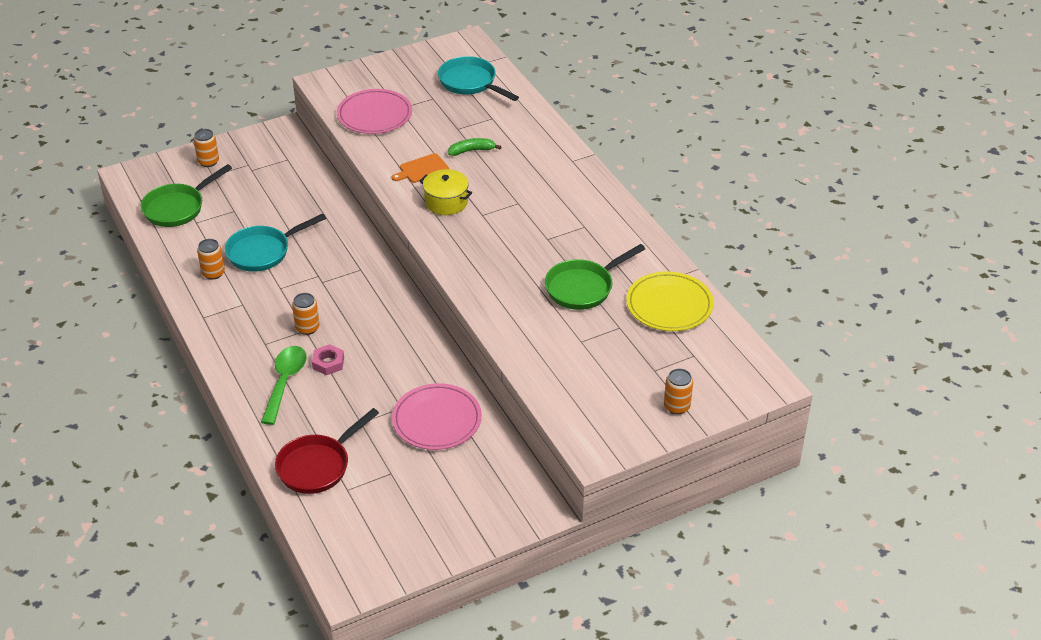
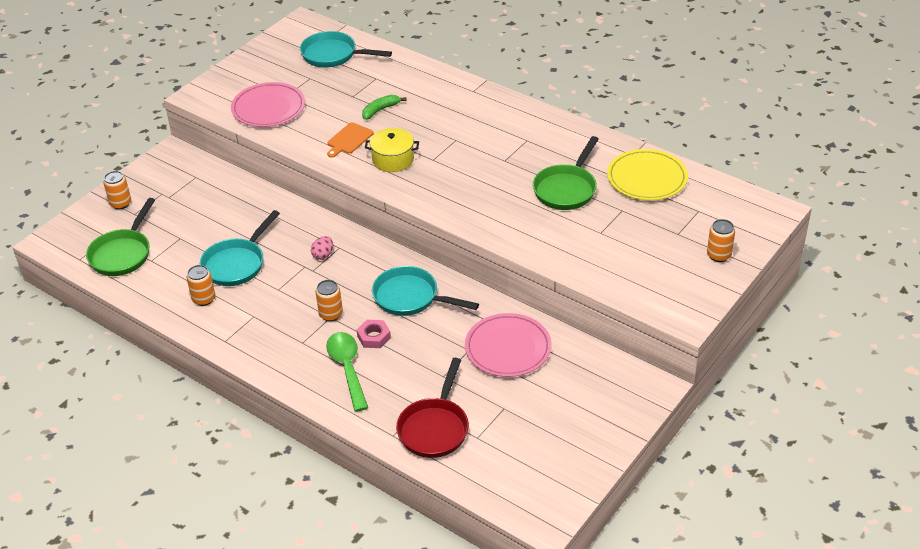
camera: 25 degrees left, 0 degrees up
none -> pink egg [311,236,333,260]
none -> turquoise pan [372,266,479,316]

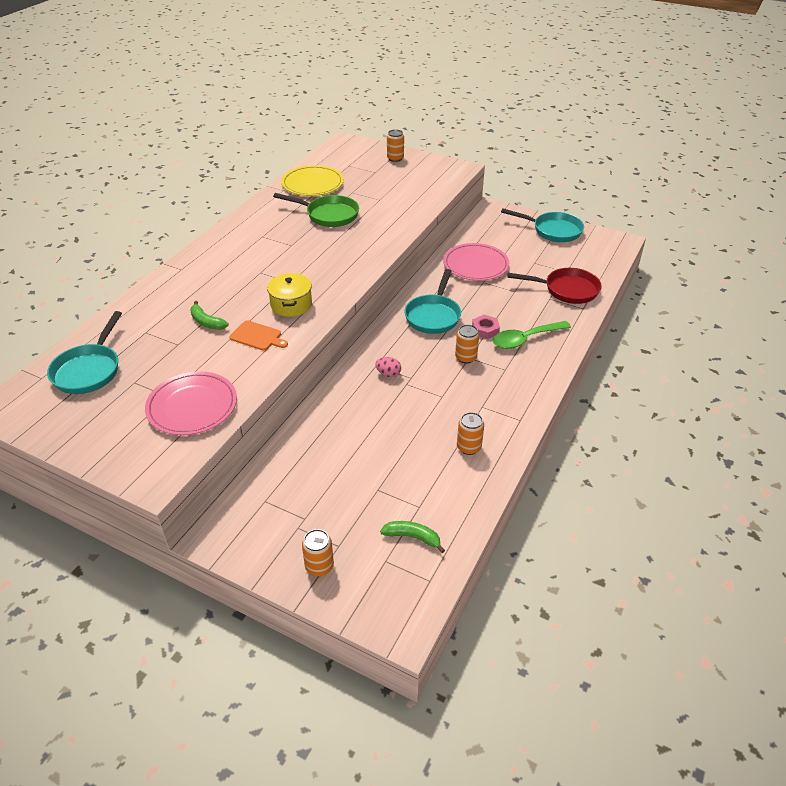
camera: 100 degrees left, 0 degrees up
green pan [86,198,155,276] -> green banana [380,521,445,553]
turquoise pan [200,210,280,286] -> turquoise pan moved to [501,208,584,242]

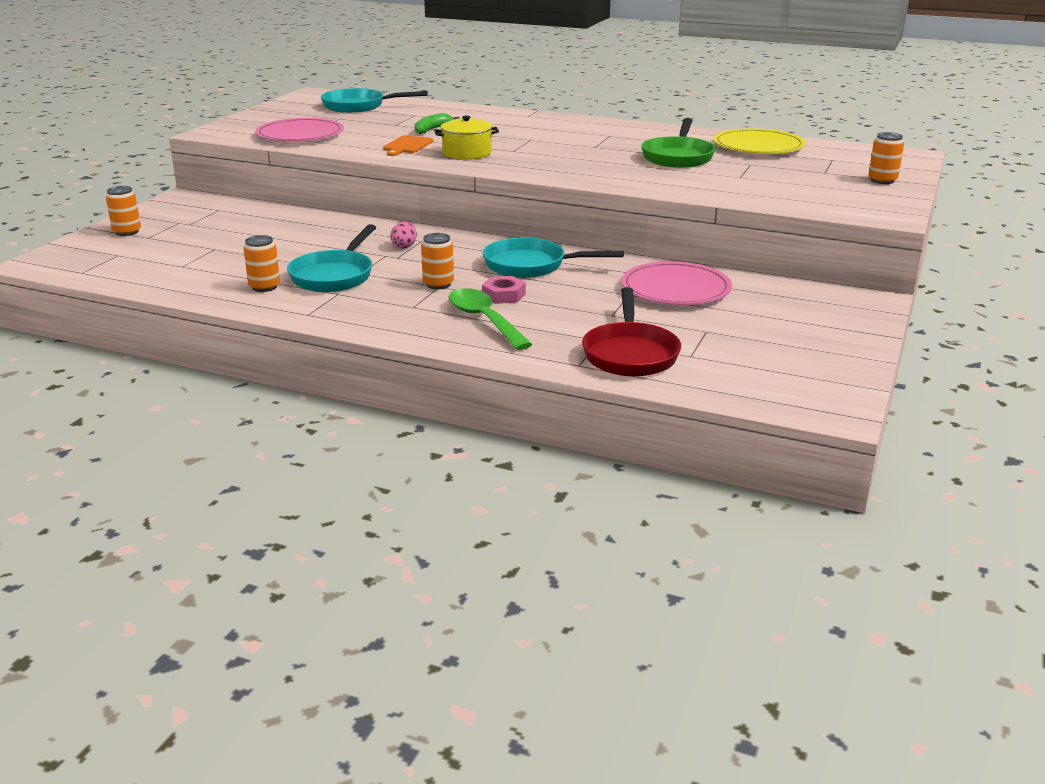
camera: 85 degrees right, 15 degrees down
green banana [380,521,445,553] -> none
turquoise pan [501,208,584,242] -> turquoise pan moved to [287,224,376,292]

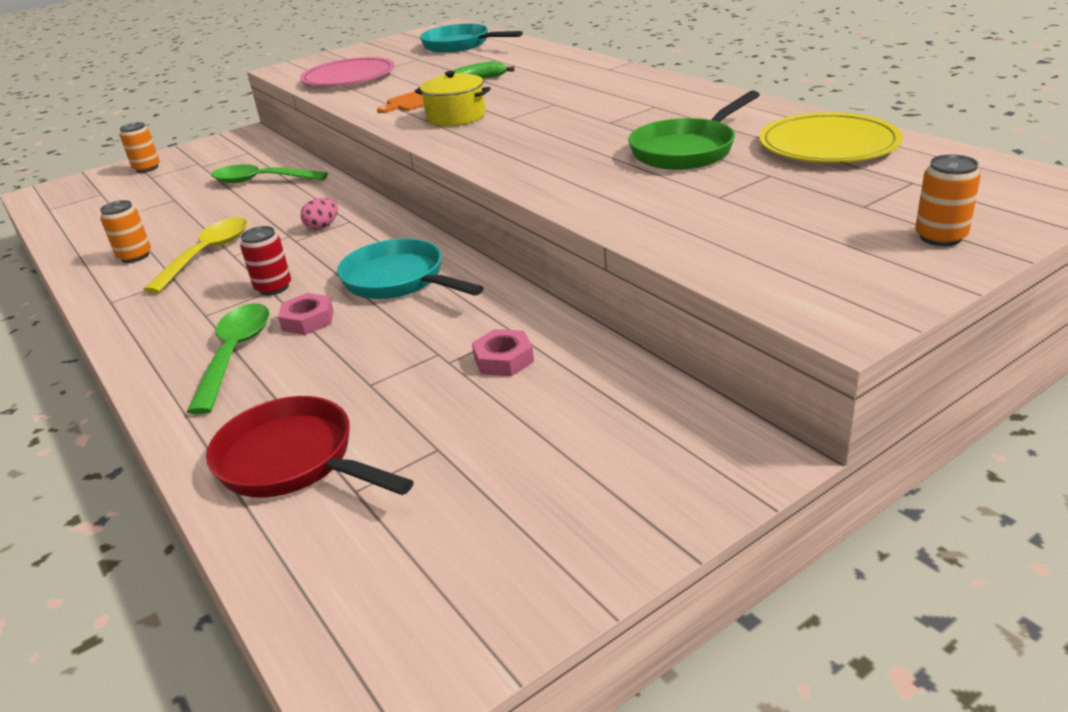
camera: 35 degrees right, 5 degrees up
turquoise pan [287,224,376,292] -> yellow spoon [143,217,247,294]
orange can [421,233,454,289] -> red can [240,226,291,295]
red pan [582,287,681,376] -> red pan turned 90 degrees clockwise [206,396,414,498]
pink plate [621,261,732,305] -> pink nut [472,329,534,376]
none -> green spoon [211,164,328,183]

